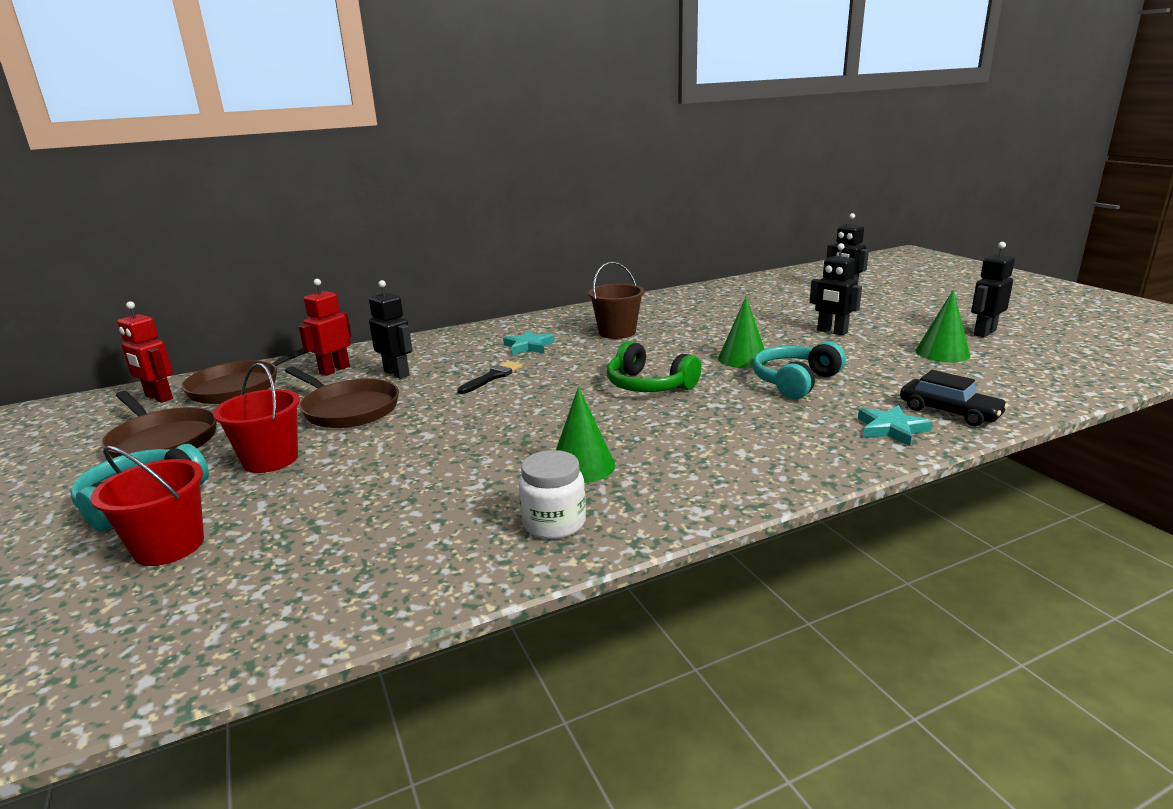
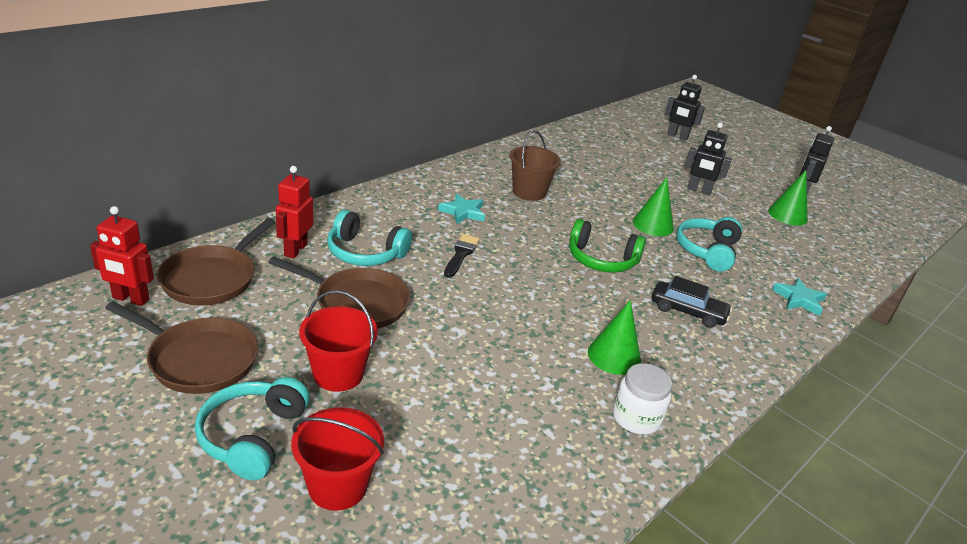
camera: 25 degrees left, 10 degrees up
black robot [369,280,412,379] -> turquoise headphones [327,210,412,266]
black car [900,370,1008,426] -> black car moved to [652,276,732,328]

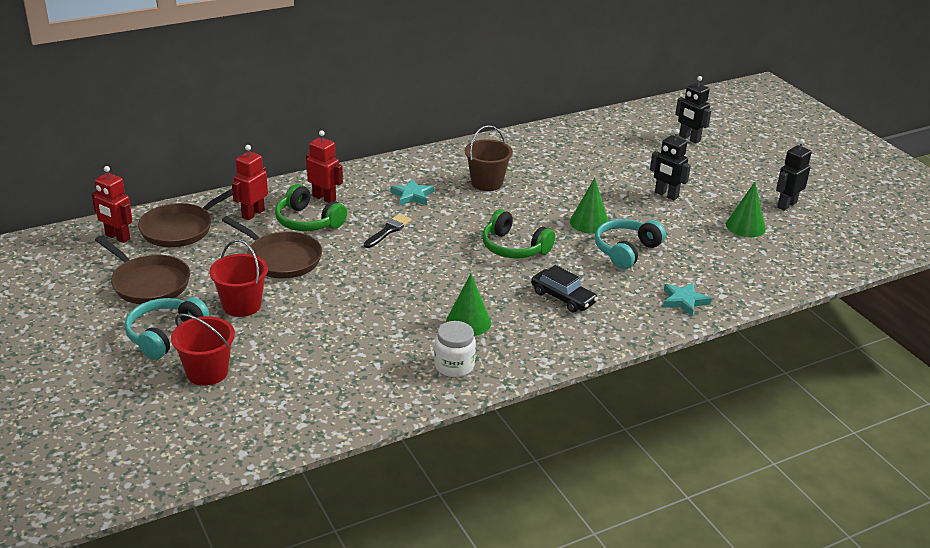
camera: 20 degrees right, 0 degrees up
turquoise headphones [327,210,412,266] -> green headphones [275,184,347,231]
none -> red robot [306,130,343,203]

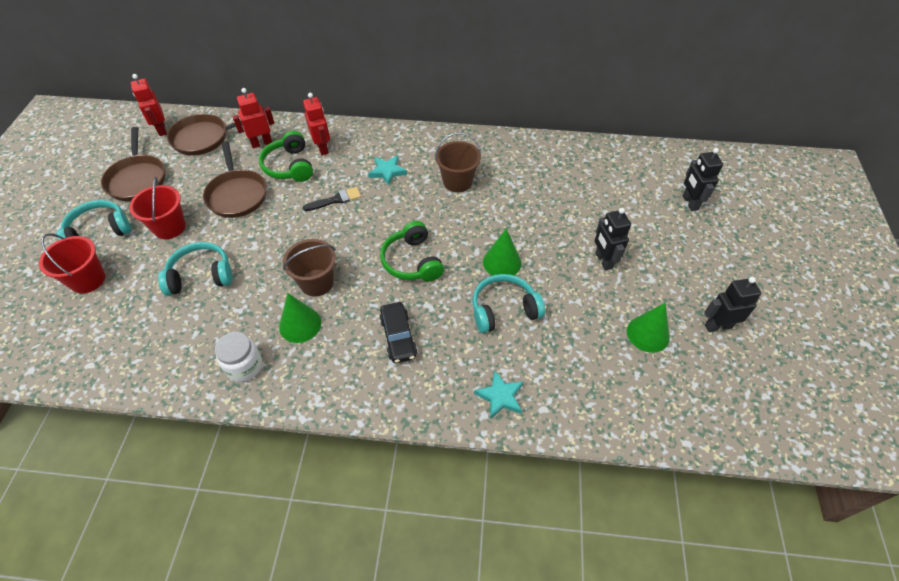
camera: 35 degrees right, 20 degrees up
none -> turquoise headphones [158,242,233,296]
none -> brown bucket [283,239,336,296]

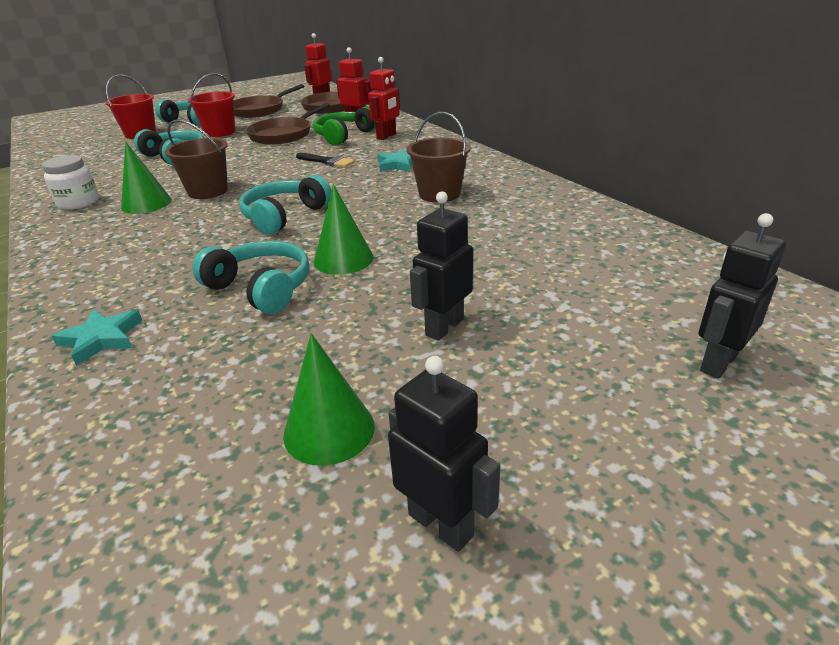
camera: 55 degrees right, 20 degrees down
black car [379,302,417,363] -> none
green headphones [380,221,444,282] -> turquoise headphones [239,175,331,235]

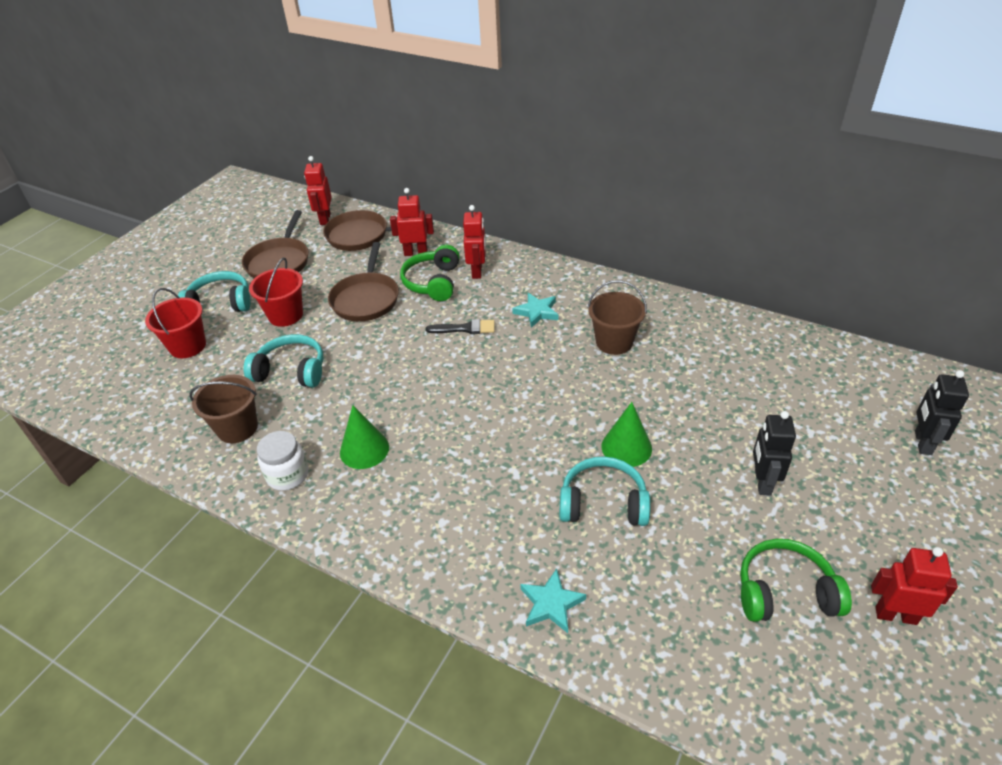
camera: 30 degrees left, 10 degrees up
brown bucket [165,119,228,199] -> brown bucket moved to [190,375,258,443]
turquoise headphones [239,175,331,235] -> none
green cone [283,333,375,466] -> green headphones [740,539,852,622]
black robot [388,356,500,552] -> red robot [871,547,958,625]

